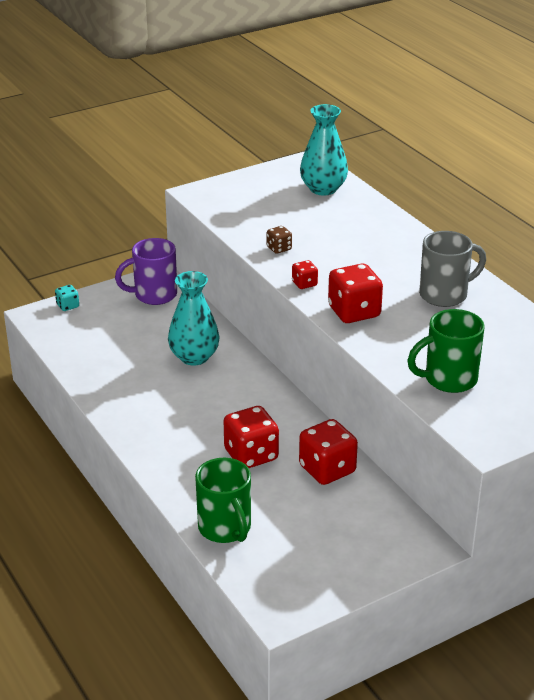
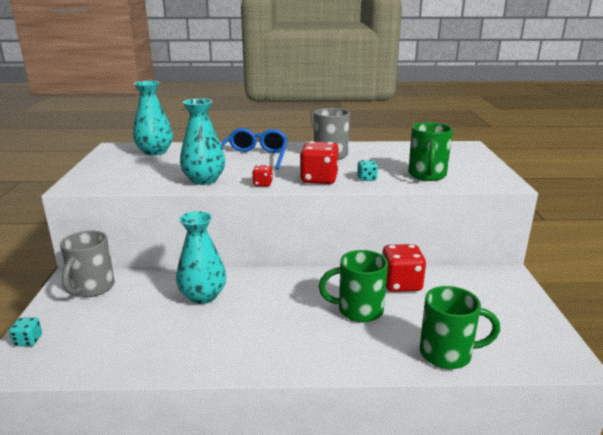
camera: 60 degrees left, 10 degrees down
purple mug [115,238,177,305] -> grey mug [60,230,115,297]
red dice [224,406,279,468] -> green mug [319,250,388,322]
brown dice [267,226,292,254] -> turquoise vase [180,98,225,185]
none -> blue glasses [221,128,288,170]
none -> turquoise dice [357,160,378,181]

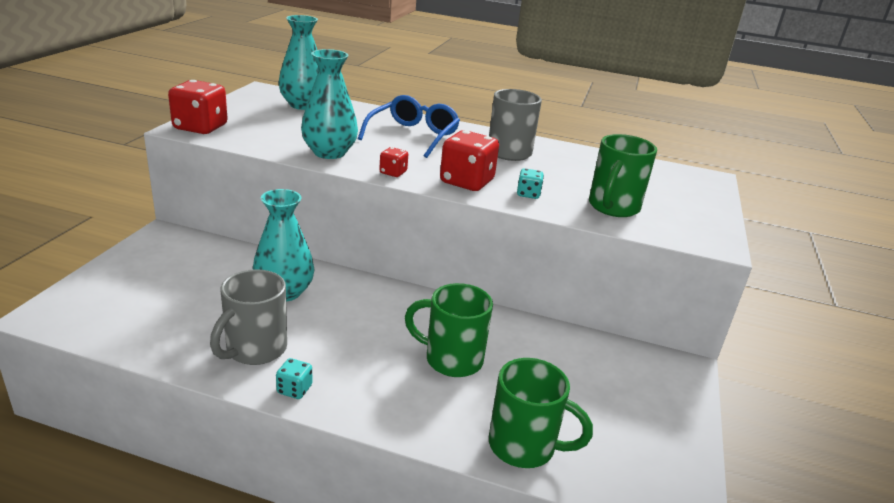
camera: 15 degrees right, 5 degrees up
turquoise dice [9,318,42,346] -> turquoise dice moved to [276,358,312,399]
grey mug [60,230,115,297] -> grey mug moved to [210,269,287,365]
red dice [382,244,426,292] -> red dice moved to [168,80,228,134]

